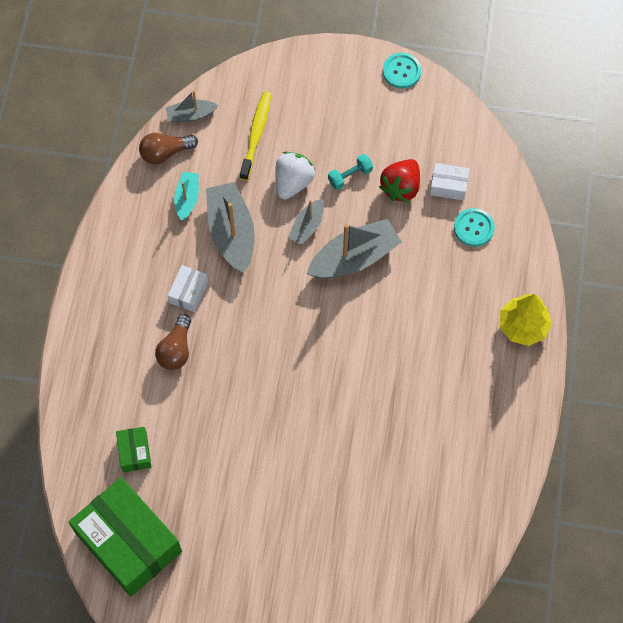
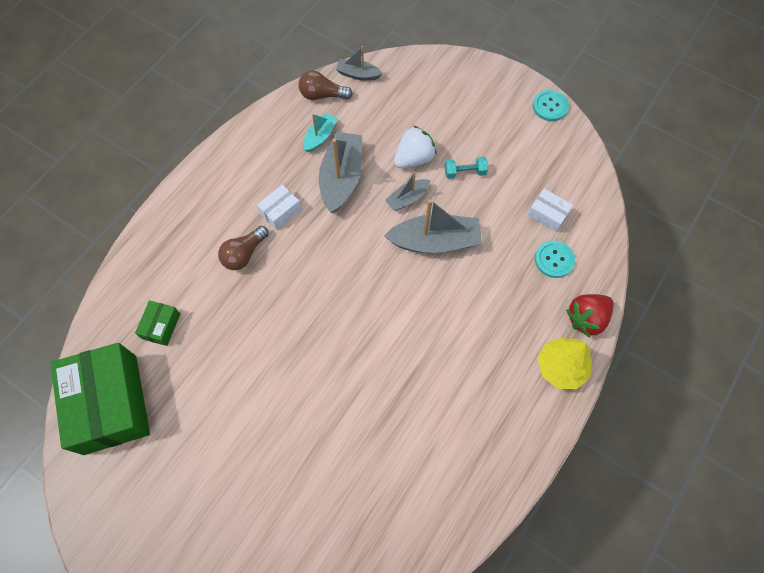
camera: 25 degrees right, 0 degrees up
yellow toothbrush [240,92,271,180] -> none
red strawberry [379,159,420,202] -> red strawberry moved to [566,294,614,338]

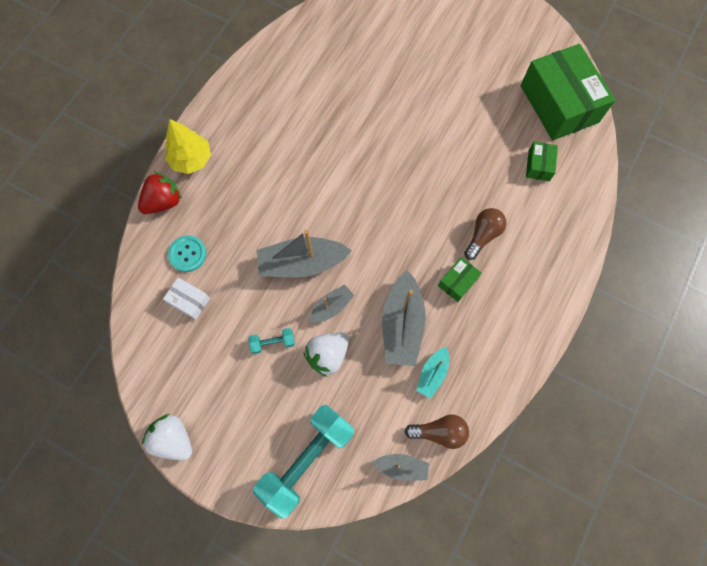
camera: 175 degrees right, 5 degrees up
white box [257,185,301,230] -> green box [438,257,481,302]
turquoise button [533,90,569,121] -> white strawberry [142,414,192,461]
none -> turquoise dumbbell [253,405,354,519]

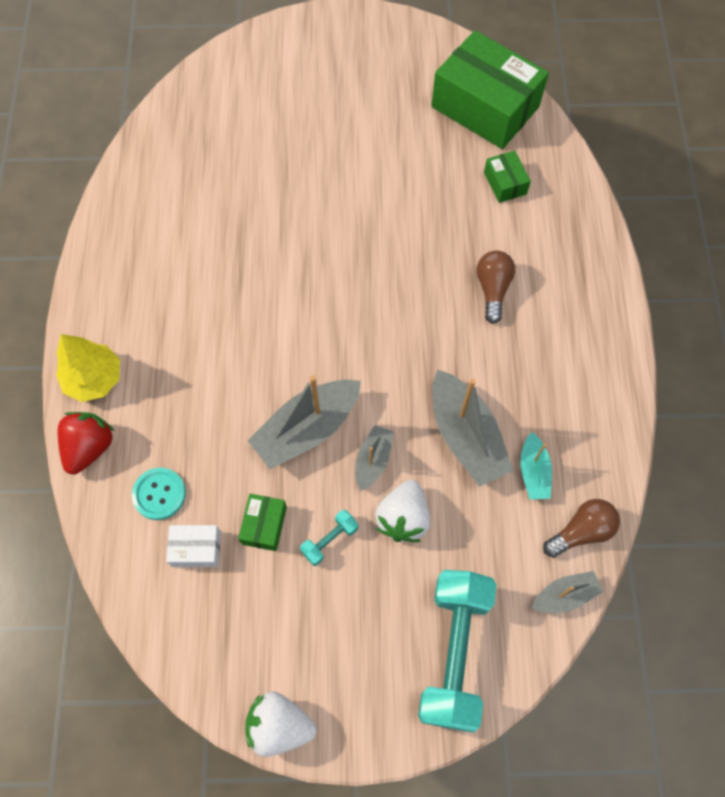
camera: 30 degrees left, 5 degrees down
green box [438,257,481,302] -> green box moved to [238,494,287,551]

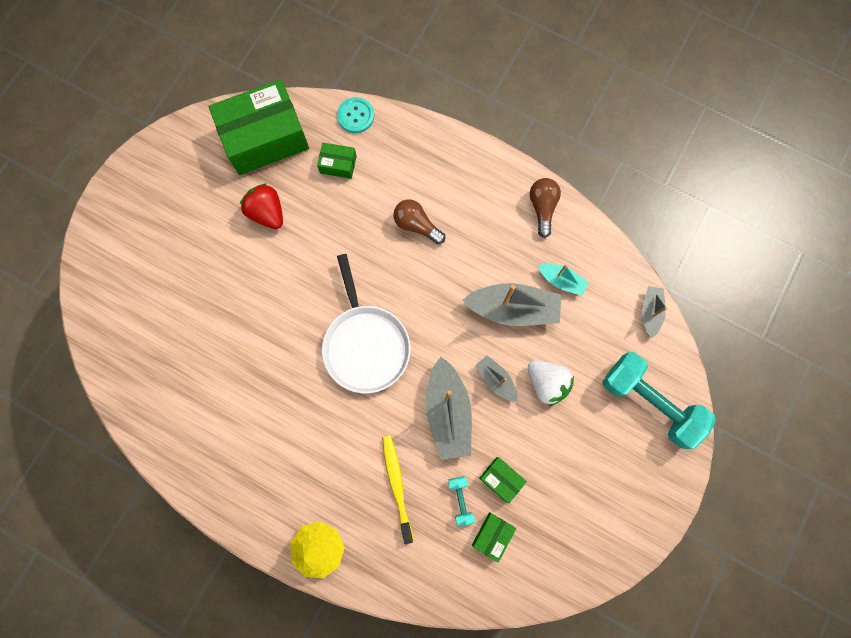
camera: 60 degrees left, 10 degrees up
red strawberry [58,412,114,474] -> red strawberry moved to [240,183,283,229]
turquoise button [132,468,186,520] -> turquoise button moved to [337,97,374,133]
white box [166,525,221,567] -> green box [472,512,516,562]
white strawberry [246,691,317,757] -> none
turquoise dumbbell [300,510,358,566] -> turquoise dumbbell moved to [448,476,475,527]
brown light bulb [543,499,620,558] -> brown light bulb moved to [530,178,561,238]
none -> white pan [322,254,410,393]
none -> yellow toothbrush [382,435,413,544]

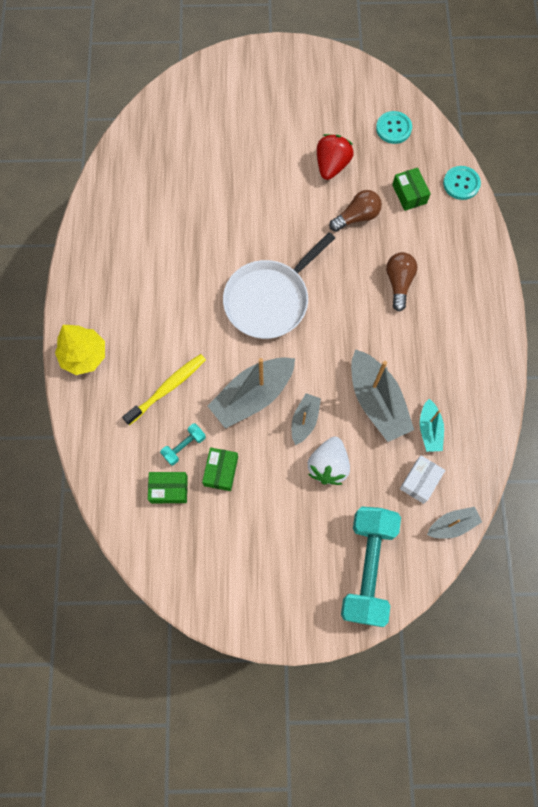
camera: 60 degrees right, 5 degrees down
green box [209,79,309,175] -> turquoise button [376,111,412,144]
brown light bulb [530,178,561,238] -> brown light bulb moved to [329,190,382,232]
none -> white box [400,455,445,504]

